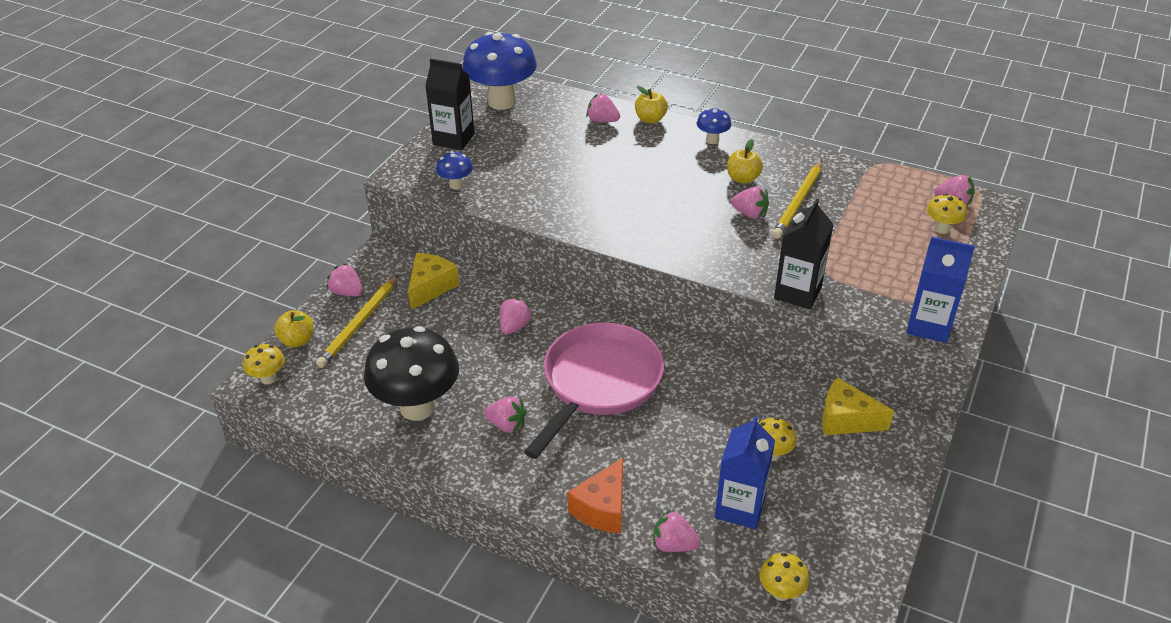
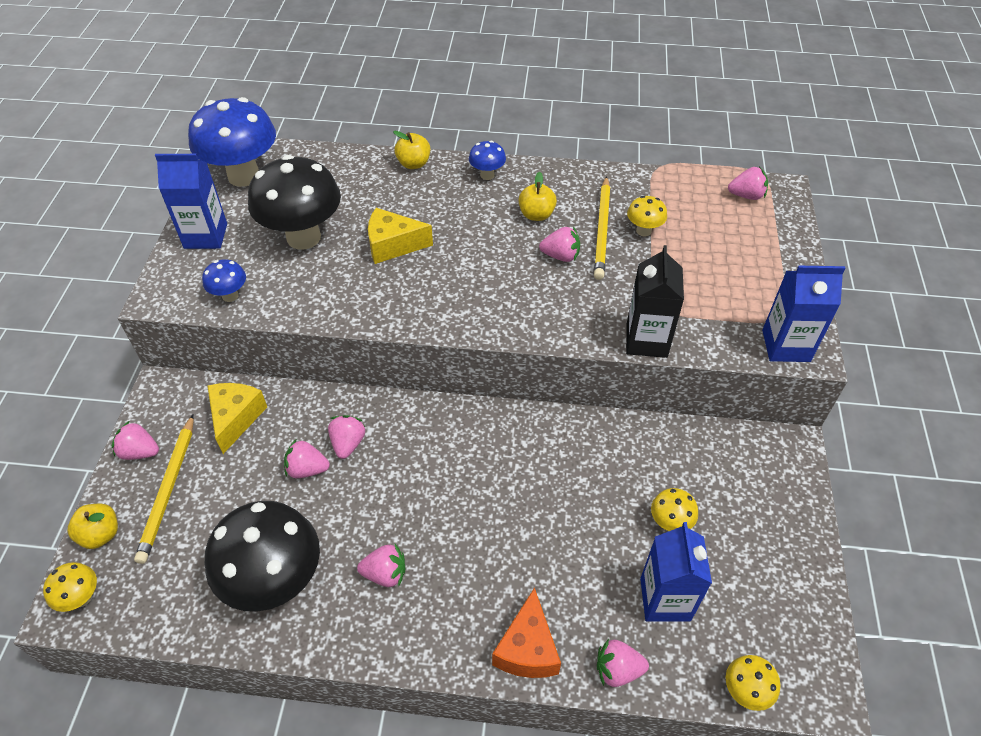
camera: 20 degrees left, 10 degrees up
black carton [425,58,475,150] -> blue carton [155,154,227,249]
pink pan [524,322,664,459] -> none
pink strawberry [586,94,620,123] -> pink strawberry moved to [284,439,330,478]
yellow cheese [822,377,894,435] -> yellow cheese moved to [368,208,433,264]
yellow mushroom [927,194,967,234] -> yellow mushroom moved to [627,196,667,236]
none -> black mushroom [248,155,341,250]

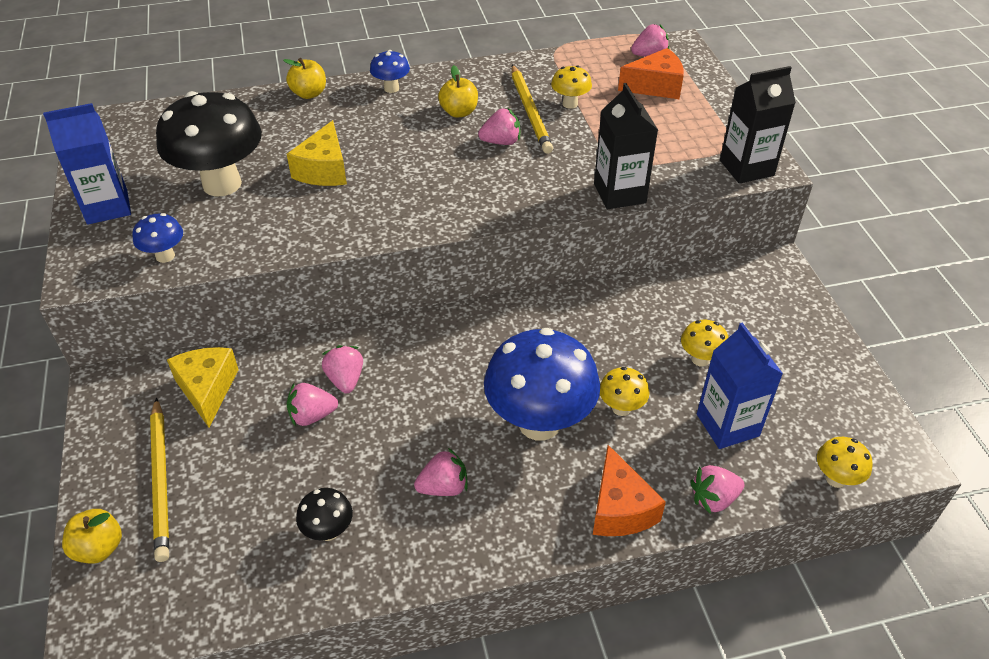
camera: 20 degrees left, 5 degrees down
yellow mushroom [43,562,97,612] -> yellow mushroom moved to [600,367,650,416]
pink strawberry [112,421,159,460] -> none
blue mushroom [188,97,276,187] -> blue mushroom moved to [484,328,600,441]
black mushroom [205,501,320,612] -> black mushroom [296,488,353,541], size x0.45
yellow cheese [368,208,433,264] -> yellow cheese turned 60 degrees counterclockwise [287,120,347,186]
blue carton [762,266,845,362] -> black carton [720,66,796,184]
none -> orange cheese [618,48,684,99]

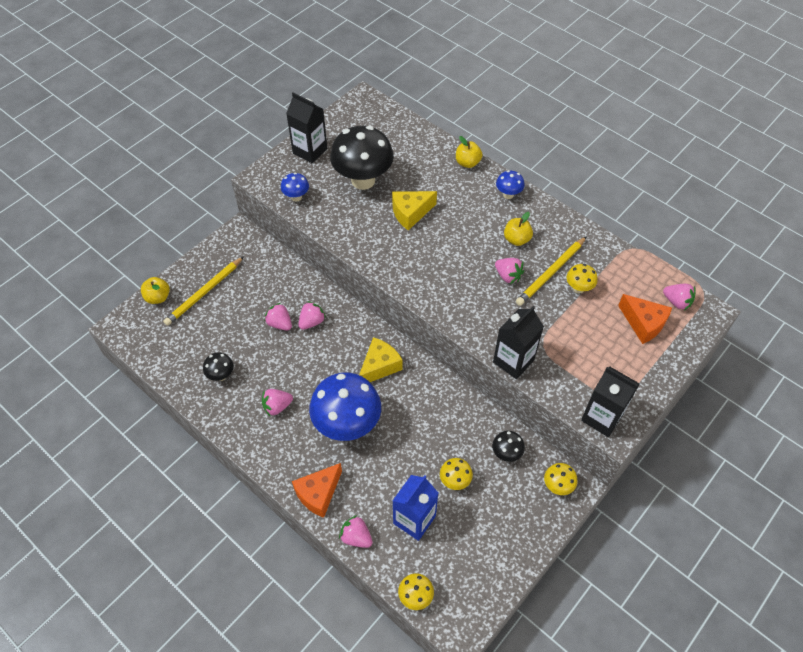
camera: 55 degrees right, 10 degrees up
blue carton [43,103,131,225] -> black carton [286,93,327,164]
yellow cheese [167,347,239,428] -> yellow cheese moved to [359,337,403,382]
pink strawberry [414,448,468,496] -> pink strawberry turned 120 degrees clockwise [262,389,293,416]
yellow mushroom [600,367,650,416] -> yellow mushroom moved to [544,463,578,495]
none -> black mushroom [492,431,525,462]

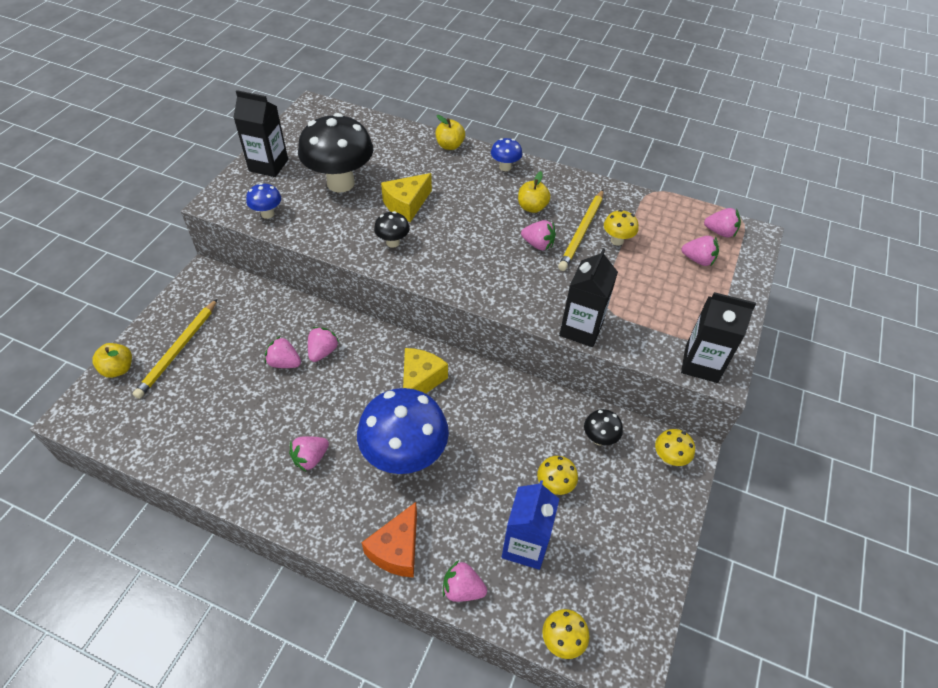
camera: 20 degrees left, 5 degrees down
black mushroom [203,352,234,381] -> black mushroom moved to [374,211,410,248]
orange cheese [618,294,672,344] -> pink strawberry [682,236,719,266]

